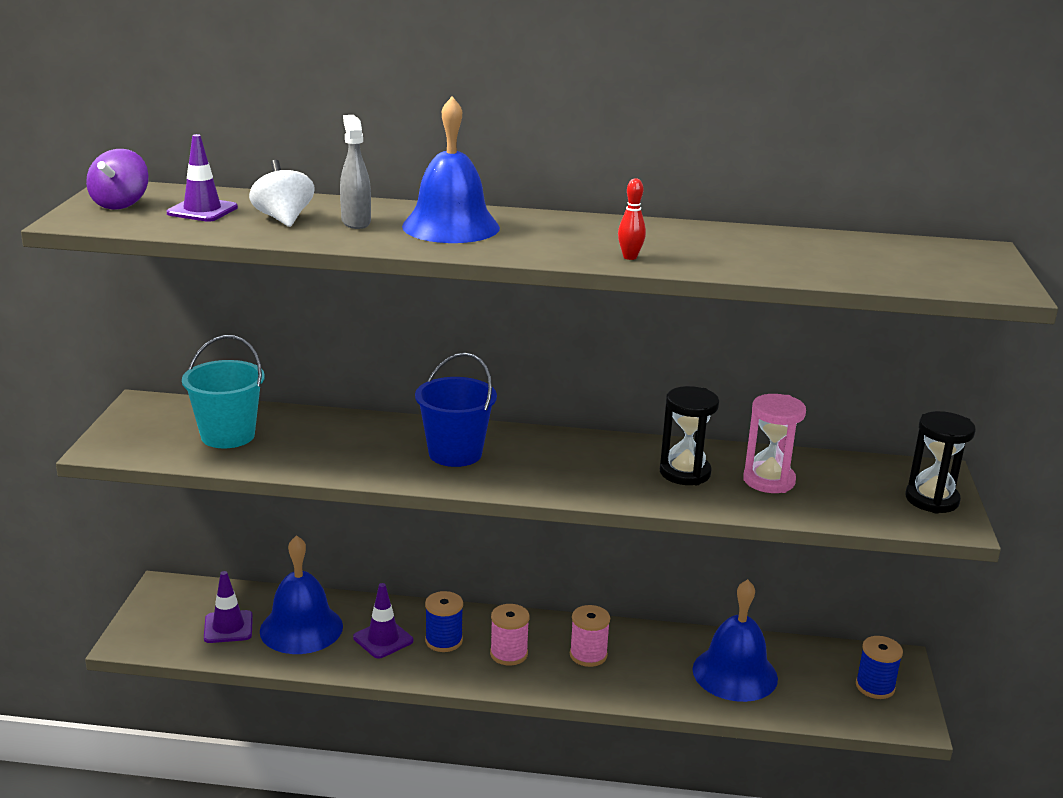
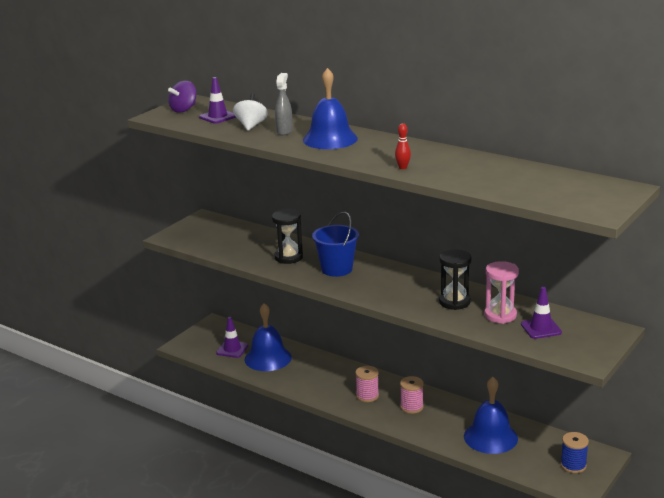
camera: 30 degrees right, 0 degrees up
turquoise bucket [182,335,265,448] -> none
purple traffic cone [353,583,413,658] -> purple traffic cone moved to [521,287,562,339]
blue spool [425,591,463,652] -> none
black hourglass [906,411,976,513] -> black hourglass moved to [272,209,303,264]

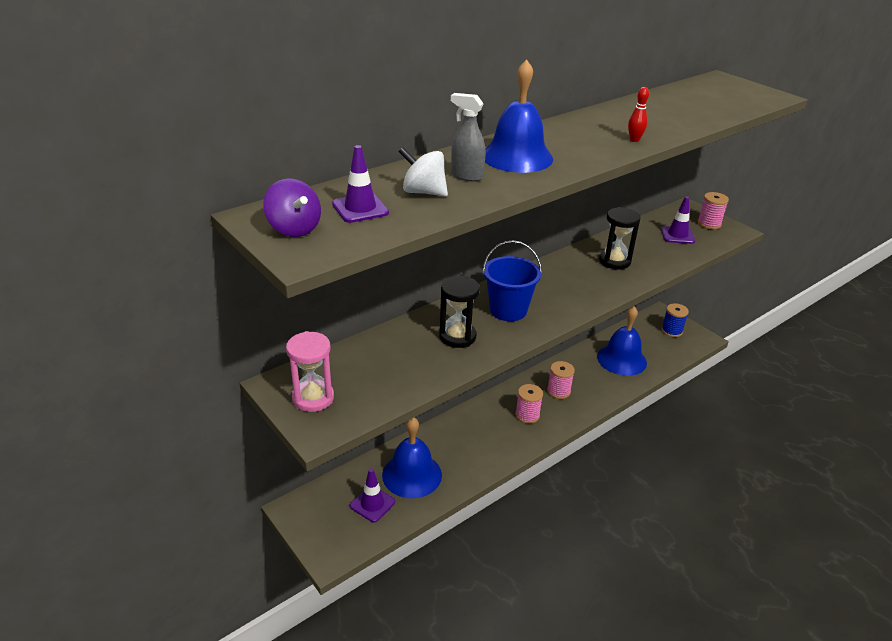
camera: 75 degrees left, 10 degrees up
pink hourglass [484,261,519,324] -> pink hourglass moved to [286,331,334,412]
none -> pink spool [697,192,729,229]

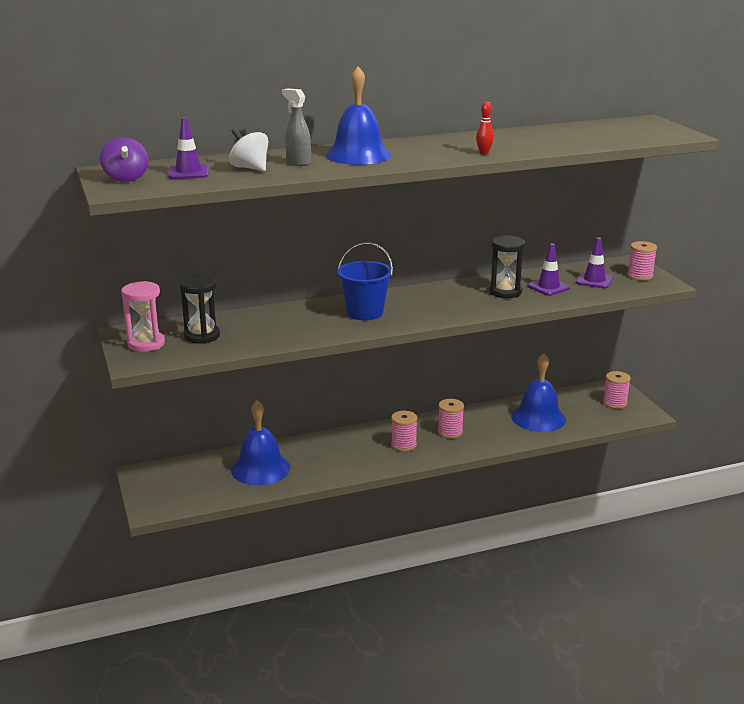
camera: 20 degrees right, 10 degrees down
purple traffic cone [350,468,395,522] -> purple traffic cone moved to [527,243,570,296]
black hourglass [439,276,480,348] -> black hourglass moved to [179,274,220,344]
blue spool [661,303,689,337] -> pink spool [603,371,631,409]

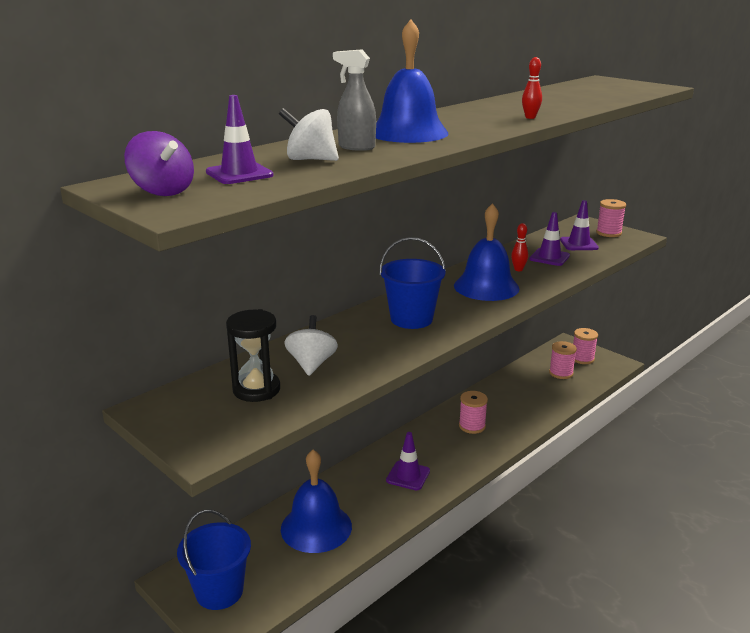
camera: 25 degrees left, 0 degrees up
pink hourglass [121,281,165,352] -> none
pink spool [391,411,417,452] -> pink spool moved to [549,341,577,379]
black hourglass [489,235,526,298] -> red bowling pin [511,223,528,271]
blue bell [511,353,566,432] -> blue bell moved to [454,203,519,301]
none -> blue bucket [177,510,251,610]
none -> white spinning top [284,315,338,376]
none -> purple traffic cone [386,432,430,490]

